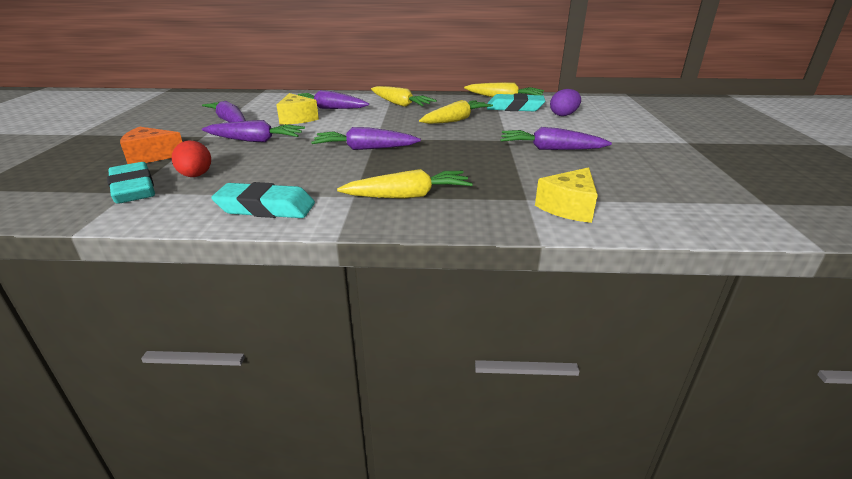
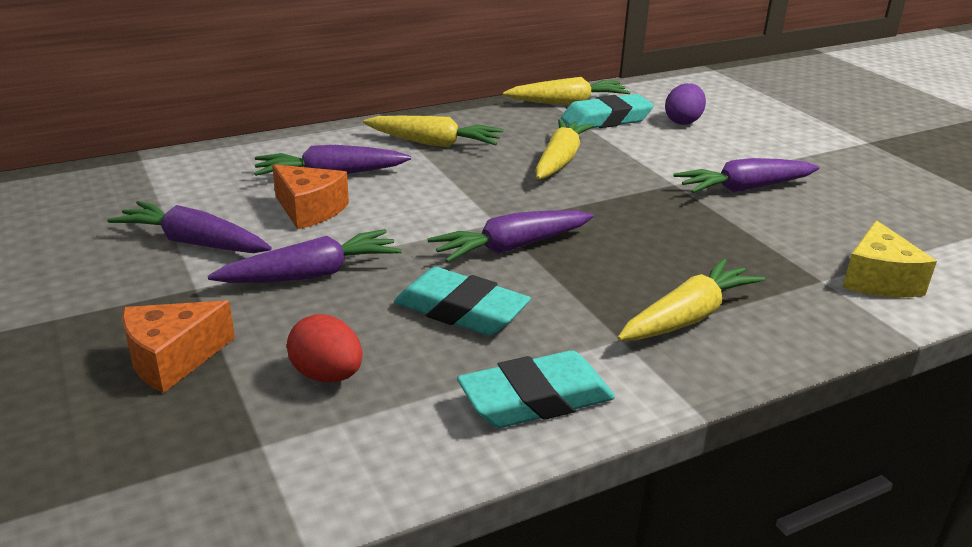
camera: 30 degrees left, 0 degrees up
turquoise eraser [107,162,155,204] -> turquoise eraser moved to [394,267,531,336]
yellow cheese [276,93,319,125] -> orange cheese [272,164,349,229]

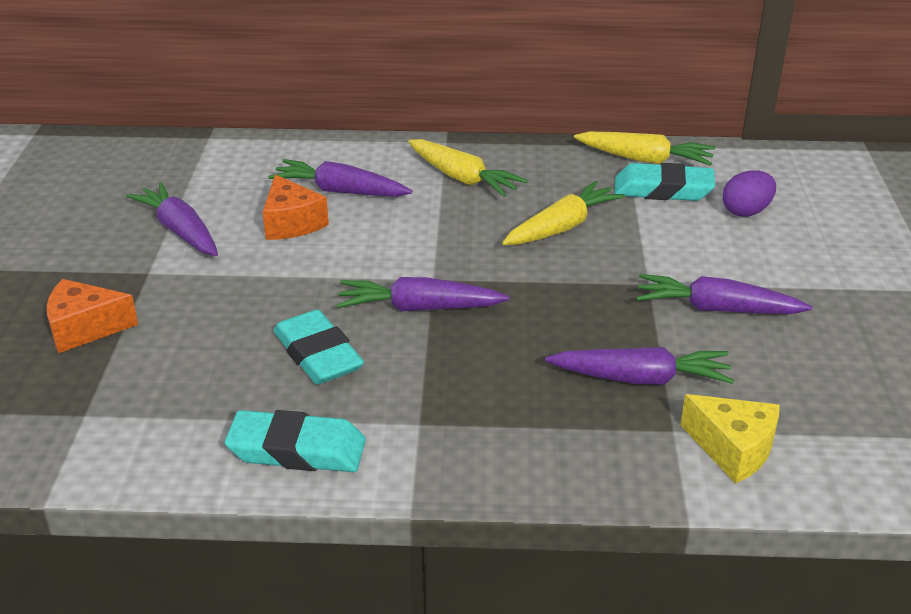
camera: 30 degrees right, 5 degrees up
purple carrot [208,229,402,283] -> purple carrot moved to [545,347,734,385]
red egg [287,314,363,382] -> none
yellow carrot [618,259,765,341] -> none
yellow cheese [842,220,937,297] -> yellow cheese turned 90 degrees counterclockwise [680,394,780,484]

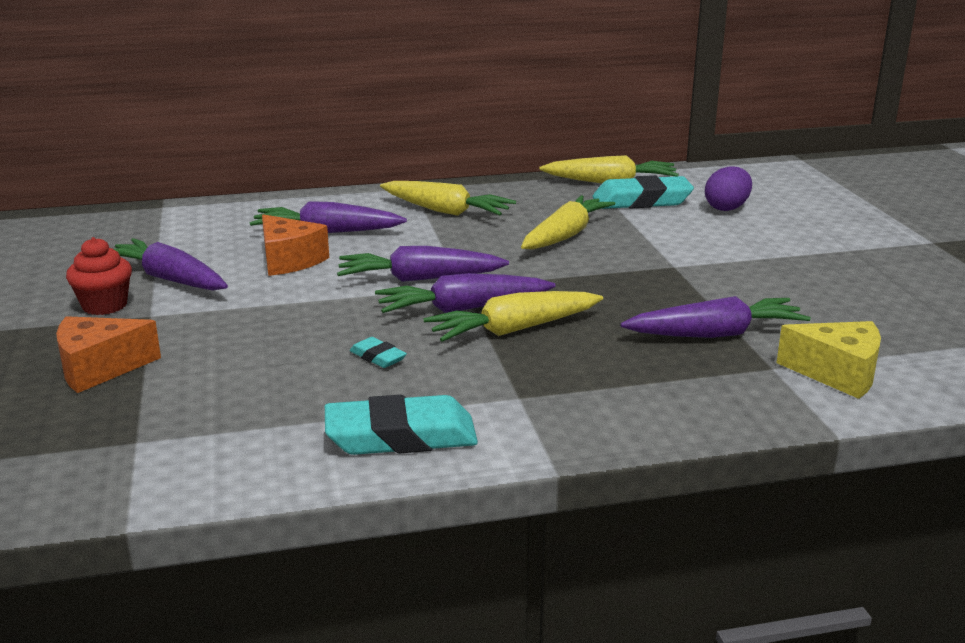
camera: 15 degrees left, 10 degrees down
turquoise eraser [273,309,364,385] -> turquoise eraser [350,337,407,368], size x0.47
purple carrot [637,274,812,314] -> purple carrot moved to [337,246,509,282]
none -> red cupcake [66,237,132,315]
none -> yellow carrot [423,291,603,342]

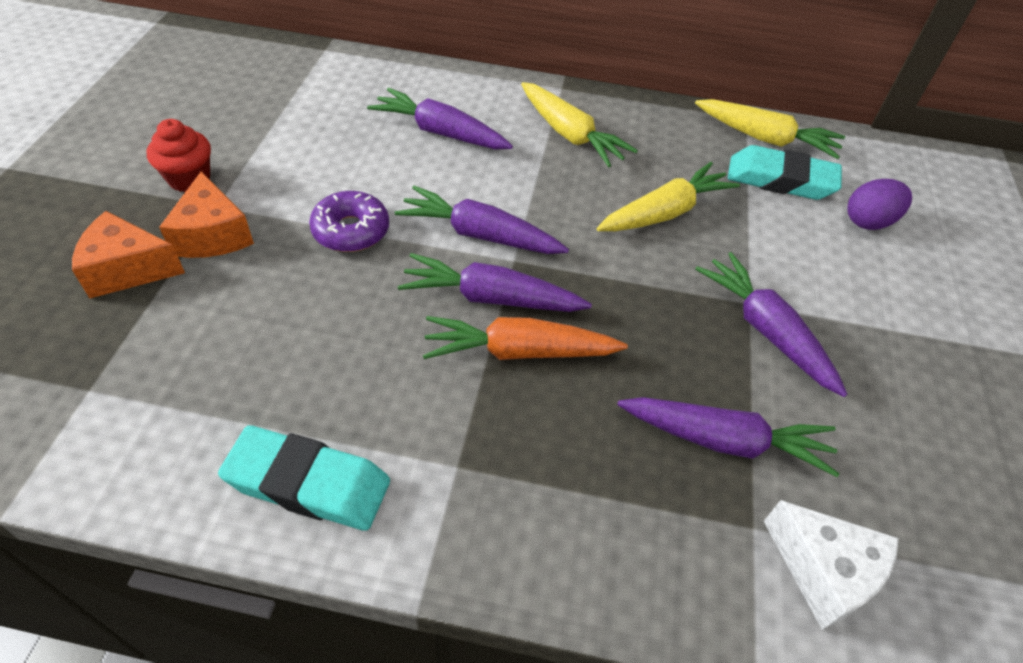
camera: 20 degrees right, 25 degrees up
purple carrot [114,238,228,291] -> purple carrot moved to [695,252,847,397]
orange cheese [262,214,329,276] -> orange cheese moved to [159,171,254,258]
turquoise eraser [350,337,407,368] -> none
yellow carrot [423,291,603,342] -> orange carrot [423,316,628,360]
yellow cheese [777,321,881,399] -> white cheese [764,500,899,630]
none -> purple donut [309,191,389,252]

